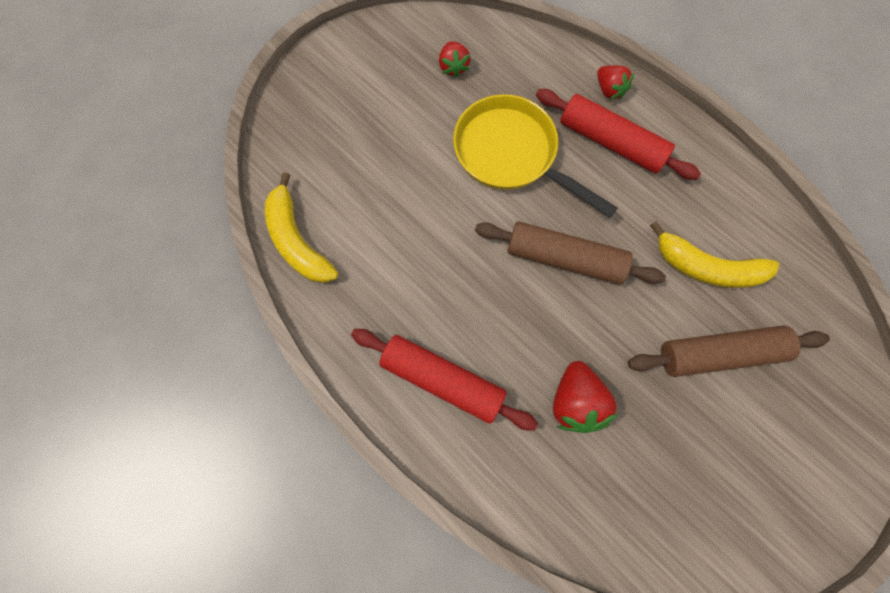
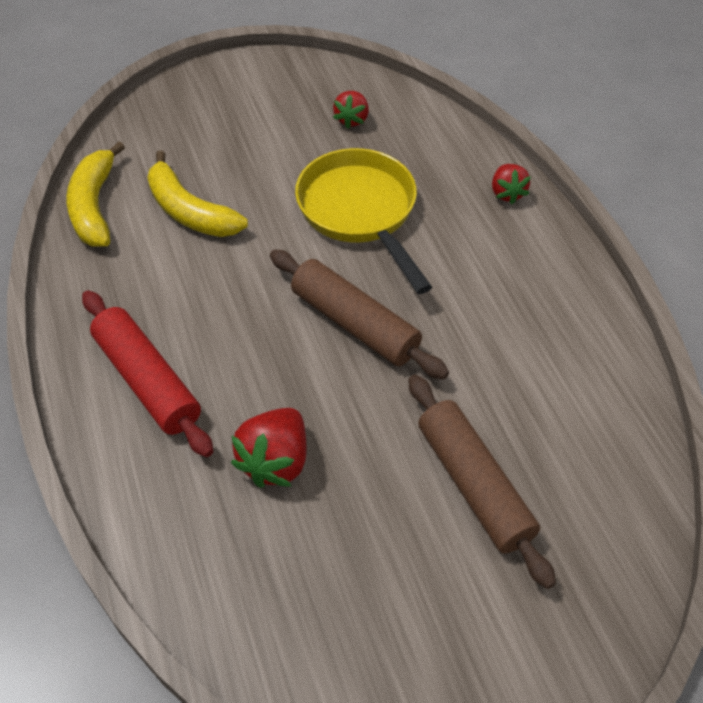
camera: 25 degrees right, 20 degrees down
red rolling pin [536,89,701,180] -> none
brown rolling pin [628,325,830,377] -> brown rolling pin turned 45 degrees clockwise [408,374,556,589]
yellow banana [650,221,779,288] -> yellow banana moved to [147,150,248,237]

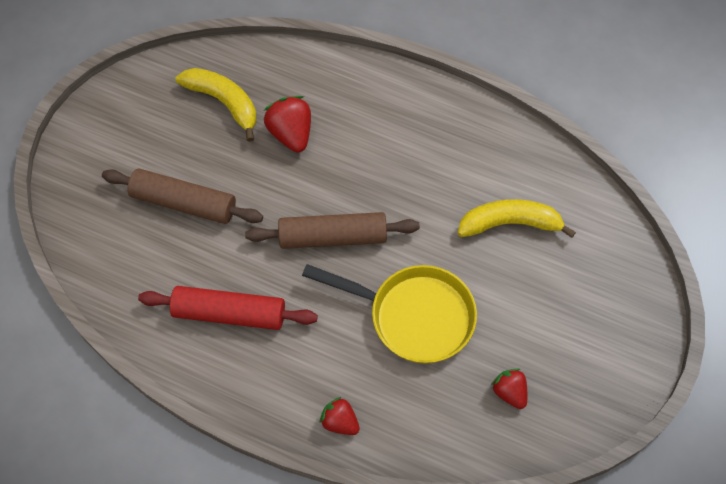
camera: 135 degrees right, 10 degrees up
yellow banana [67,142,125,247] -> yellow banana moved to [175,68,256,142]
red rolling pin [82,290,213,457] -> red rolling pin moved to [138,286,318,330]

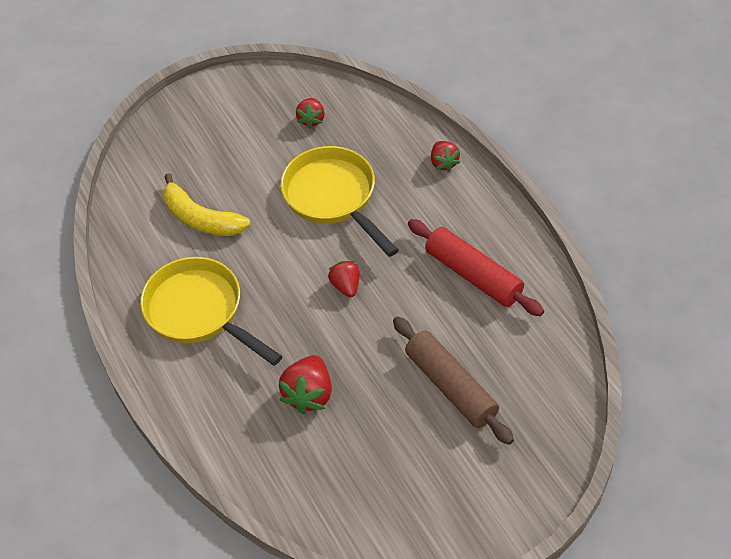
camera: 140 degrees left, 10 degrees down
yellow banana [175,68,256,142] -> none
brown rolling pin [245,212,420,249] -> red strawberry [328,260,360,297]
none -> yellow pan [140,257,283,366]

